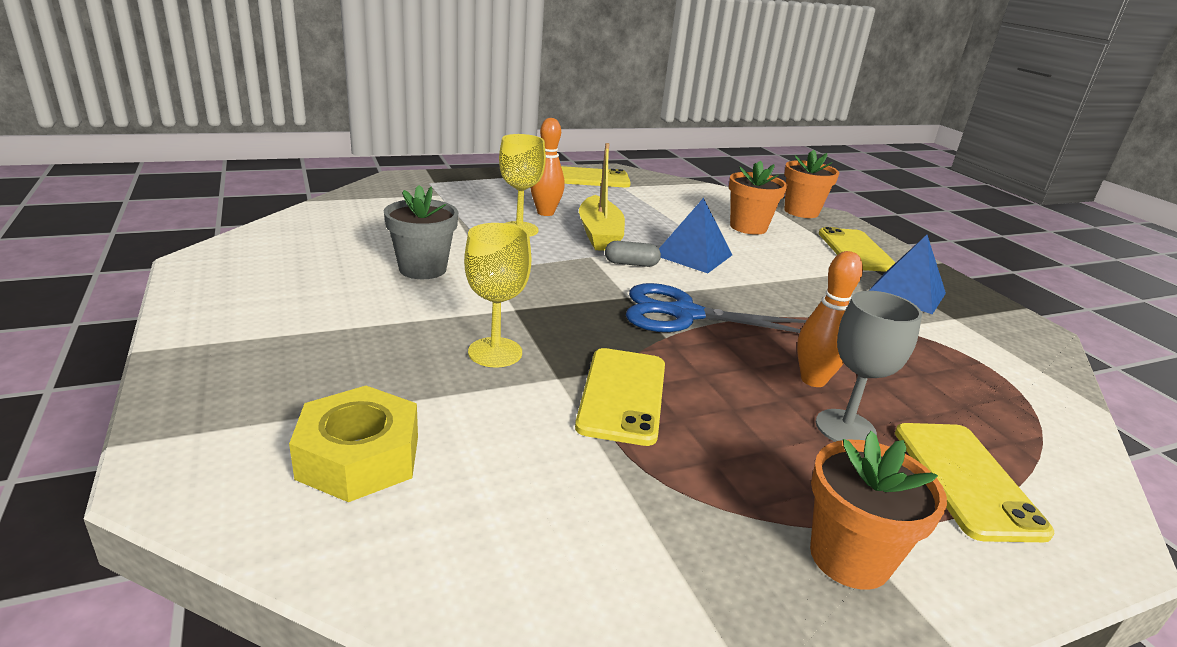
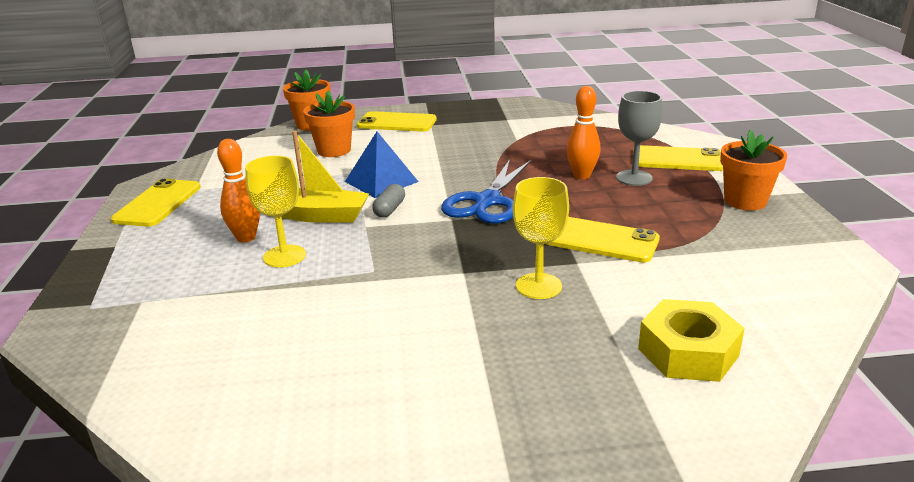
camera: 70 degrees left, 0 degrees up
grey flower pot [384,185,458,279] -> none
blue pyramid [869,235,946,314] -> none

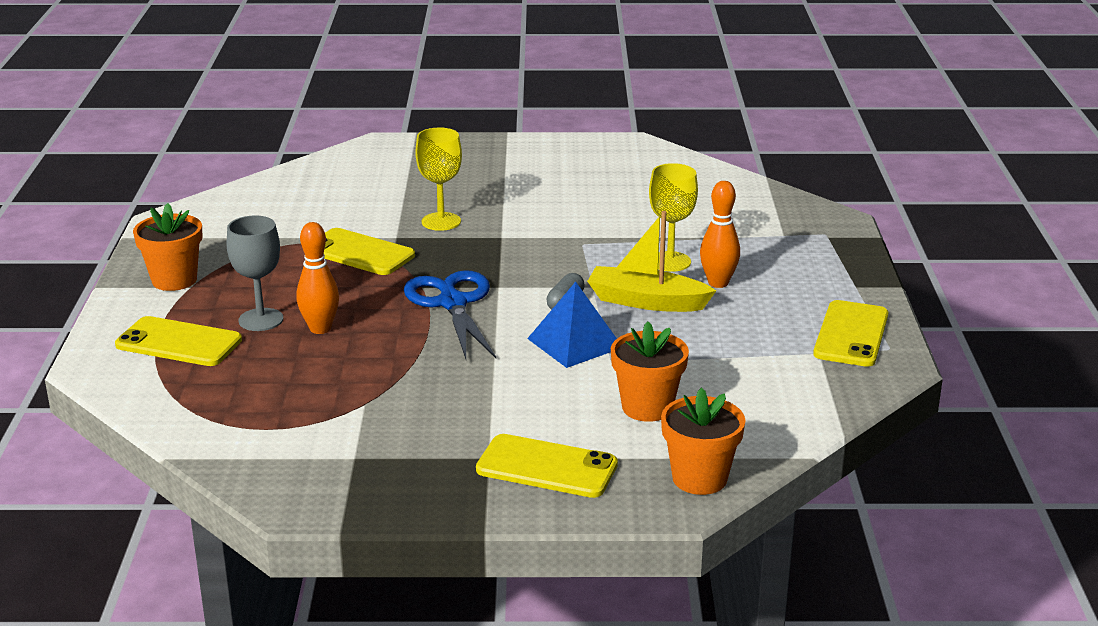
camera: 175 degrees left, 0 degrees up
blue scissors [441,159,531,224] -> blue scissors turned 45 degrees counterclockwise [404,270,496,359]
yellow nut [638,299,745,382] -> none

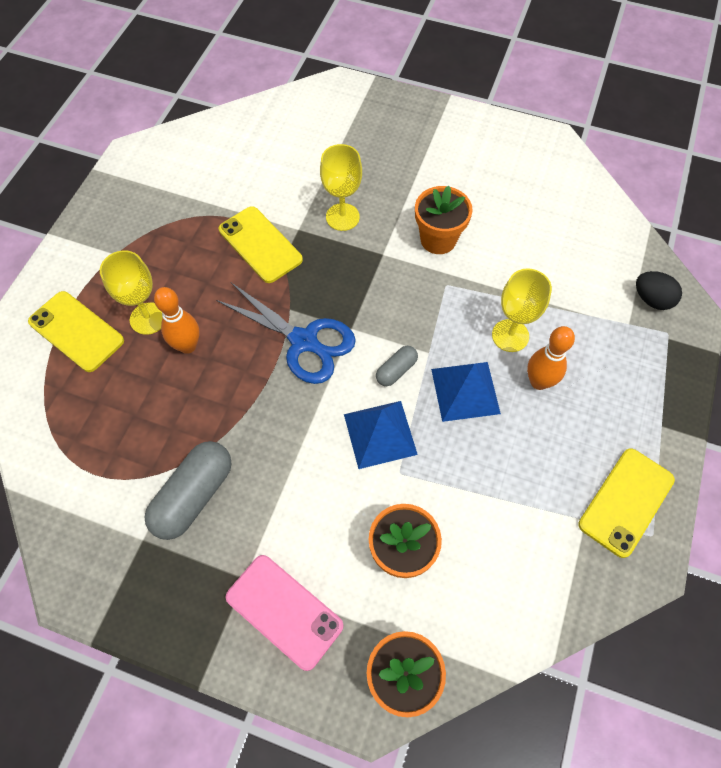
camera: 20 degrees right, 35 degrees up
orange flower pot [133,203,202,291] -> orange flower pot moved to [415,186,473,254]
grey goblet [227,215,283,331] -> yellow goblet [100,250,162,335]
blue scissors [404,270,496,359] -> blue scissors turned 120 degrees clockwise [216,283,356,384]
yellow phone [476,434,618,498] -> pink phone [225,555,343,671]
yellow boat [587,211,716,312] -> blue pyramid [431,362,501,422]
none -> grey capsule [145,441,232,540]
none -> black egg [636,271,682,310]

